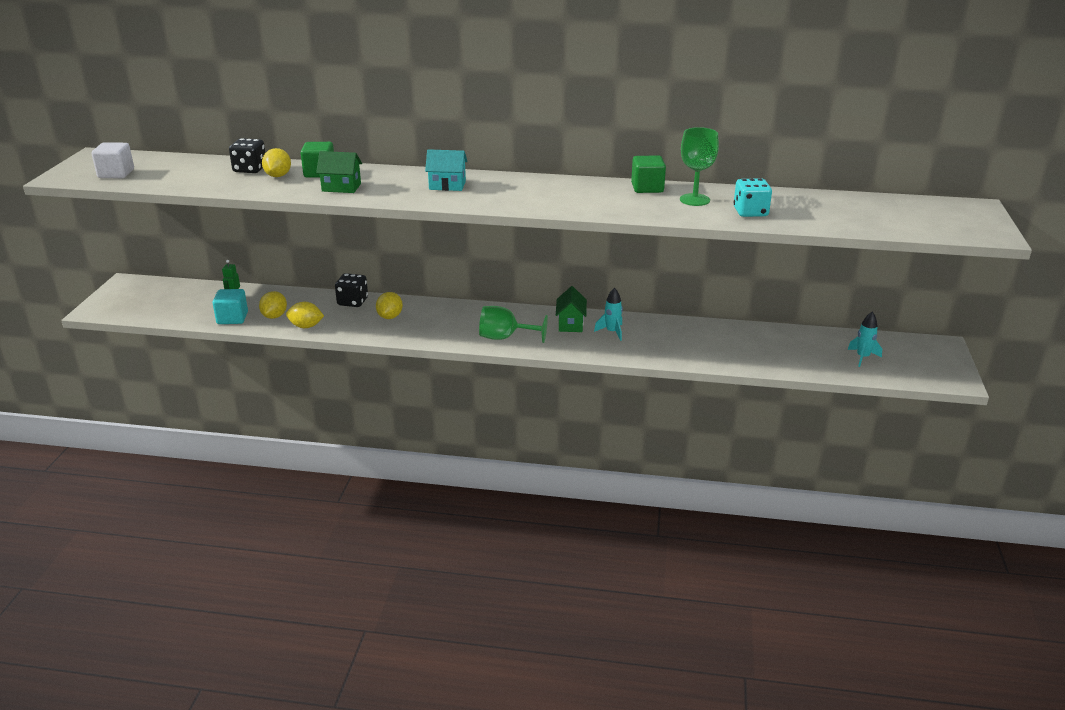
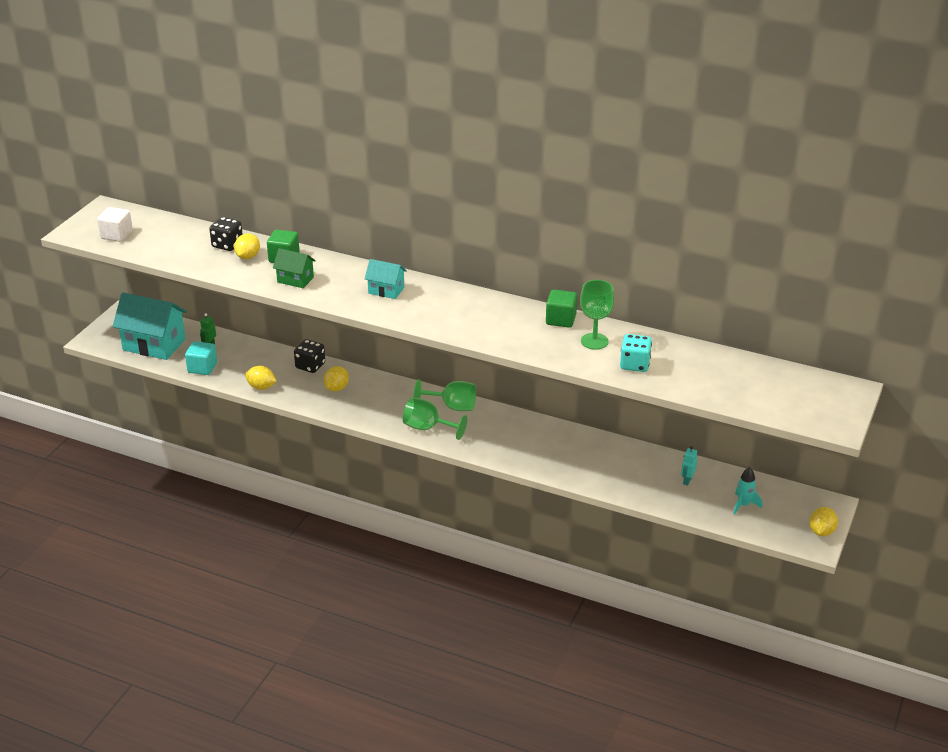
camera: 15 degrees right, 5 degrees up
yellow lemon [259,291,287,319] -> yellow lemon moved to [810,507,838,536]
green house [556,286,587,332] -> none
turquoise rocket [594,288,623,341] -> none
none -> turquoise house [113,292,187,360]
none -> green goblet [414,379,476,411]
none -> turquoise robot [681,446,697,486]

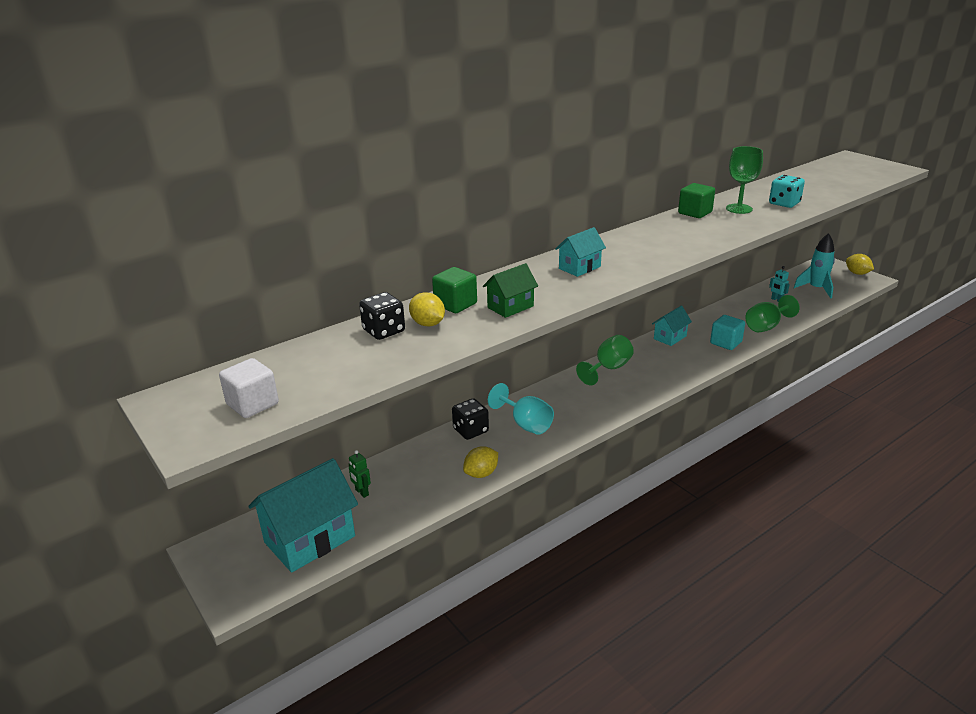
camera: 60 degrees left, 5 degrees down
turquoise cube [185,341,217,375] -> turquoise cube moved to [710,315,745,350]
yellow lemon [324,366,349,391] -> turquoise goblet [488,383,554,435]
green goblet [403,397,467,440] -> green goblet moved to [745,295,800,332]
turquoise rocket [733,467,762,515] -> turquoise rocket [794,233,835,299], size x1.50
none -> turquoise house [652,306,692,346]

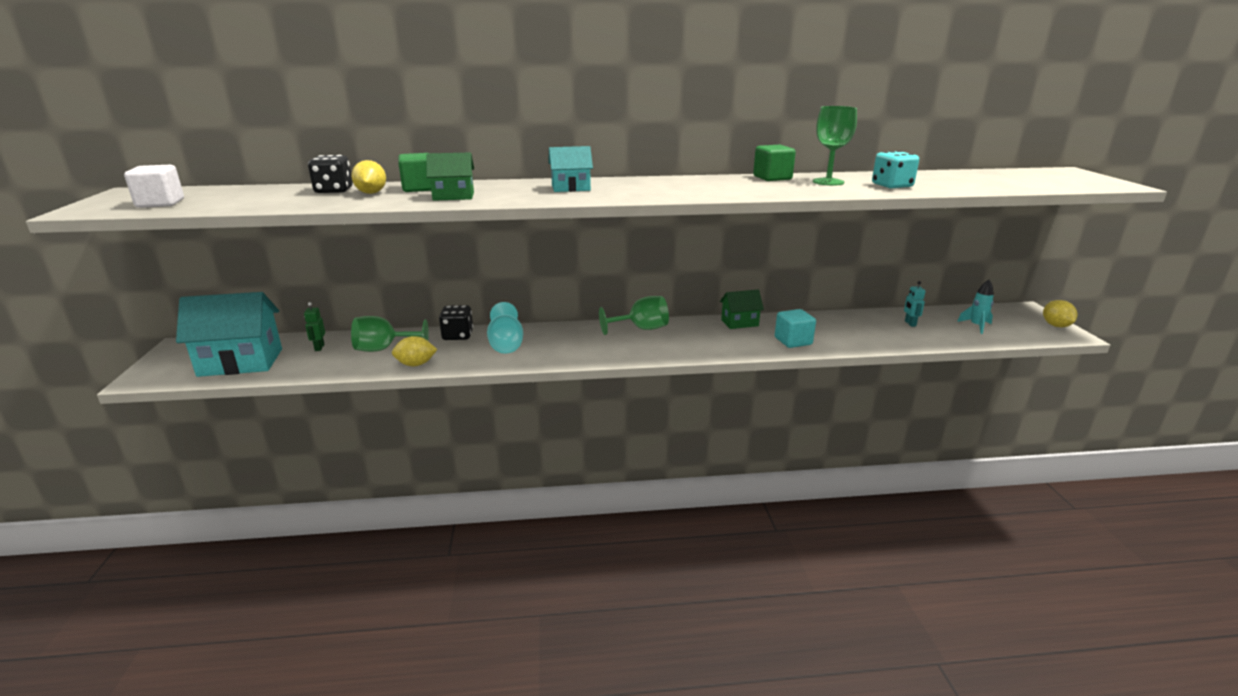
camera: 30 degrees right, 5 degrees down
turquoise house [652,306,692,346] -> green house [720,290,764,329]
green goblet [745,295,800,332] -> green goblet moved to [351,316,429,352]
turquoise rocket [794,233,835,299] -> turquoise rocket [957,280,994,334], size x0.67

